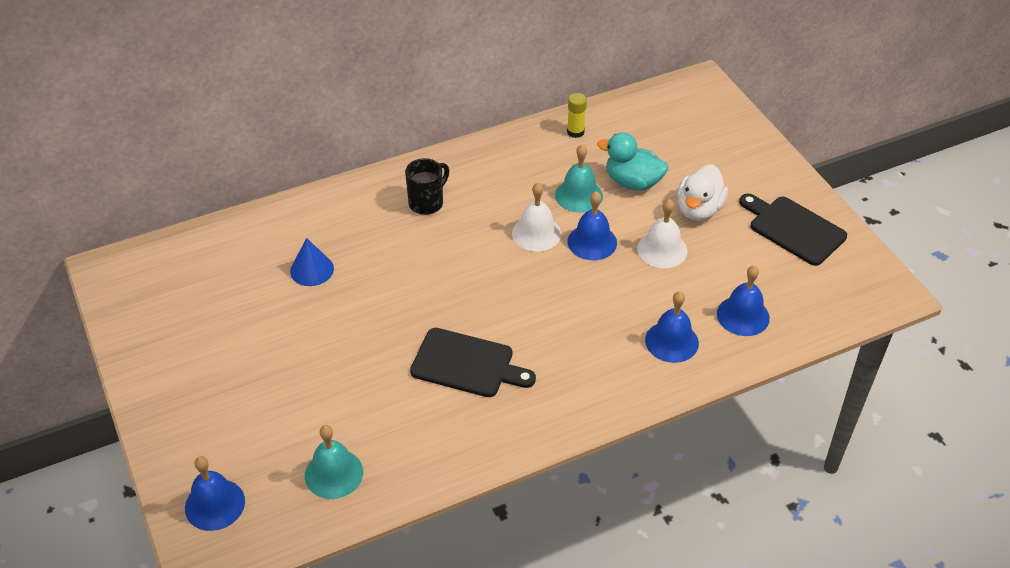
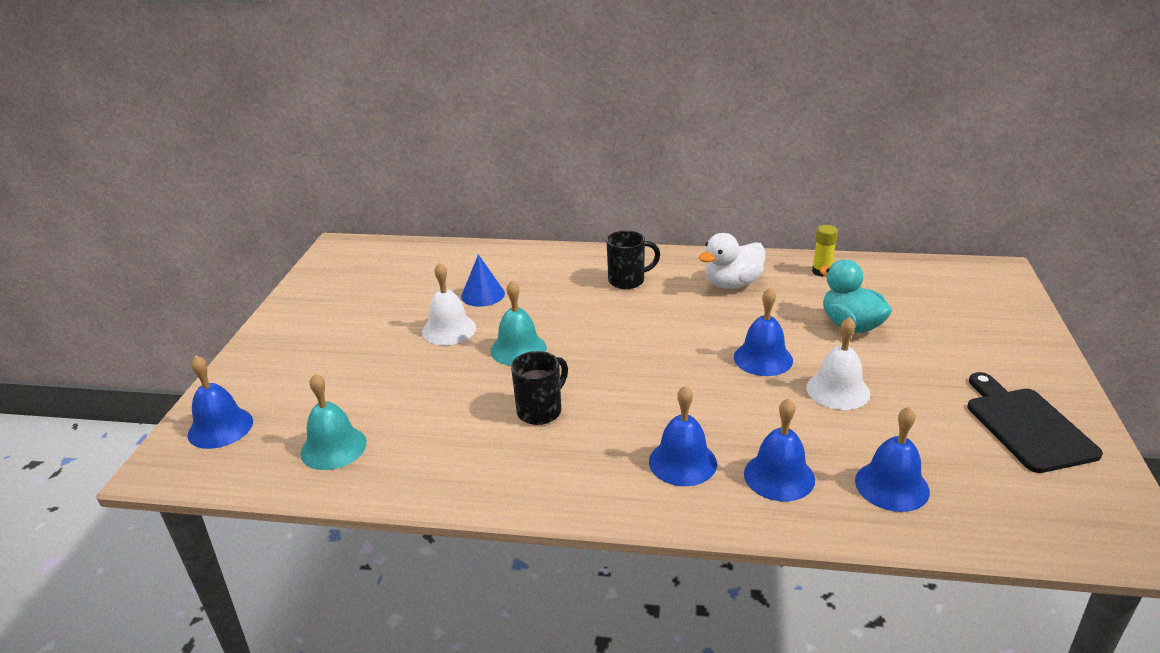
camera: 35 degrees right, 15 degrees down
black cutting board [410,328,536,397] -> black mug [511,351,568,425]
white bell [512,183,561,251] -> white bell moved to [422,263,476,345]
turquoise bell [555,145,603,213] -> turquoise bell moved to [490,280,547,366]
white duck [677,164,728,221] -> white duck moved to [699,233,765,289]
none -> blue bell [649,385,717,486]

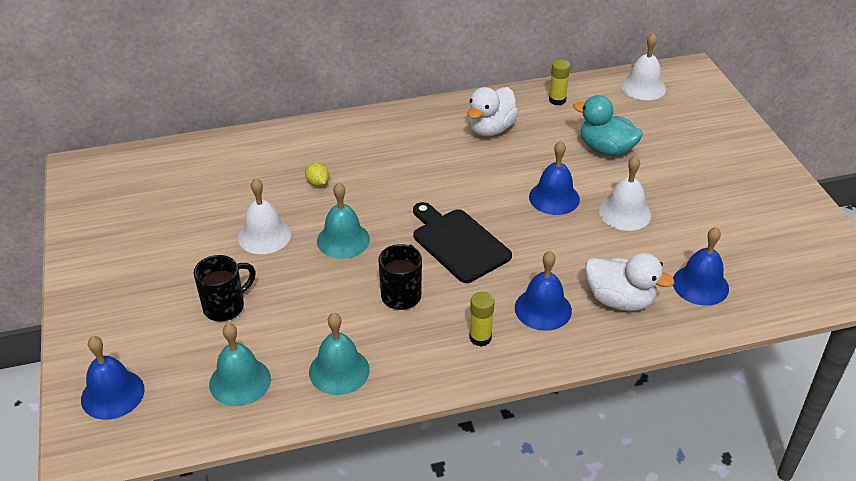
camera: 25 degrees left, 10 degrees up
blue cone [461,254,505,307] -> none
black mug [606,230,660,289] -> black mug moved to [194,255,256,321]
blue bell [744,398,815,501] -> white duck [585,253,674,311]
black cutting board [968,372,1103,473] -> black cutting board moved to [413,202,512,283]
none -> yellow lemon [305,162,329,187]
none -> turquoise bell [309,313,370,395]
none -> yellow glue stick [469,292,495,347]
none -> white bell [621,32,666,100]

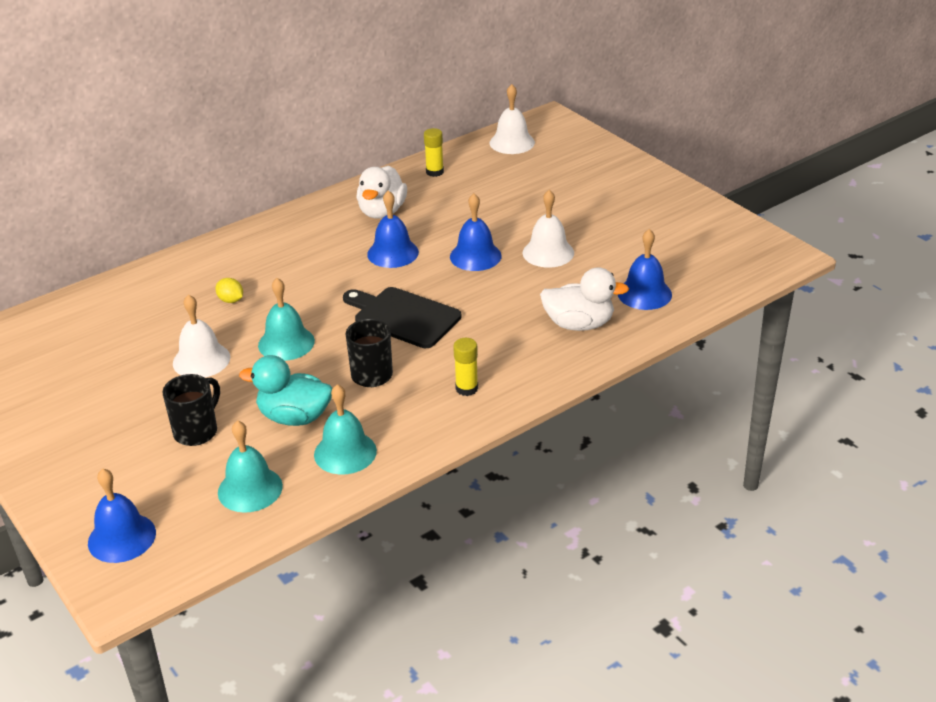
camera: 20 degrees left, 5 degrees down
blue bell [515,251,572,331] -> blue bell moved to [367,190,419,268]
turquoise duck [573,95,643,156] -> turquoise duck moved to [239,355,333,426]

